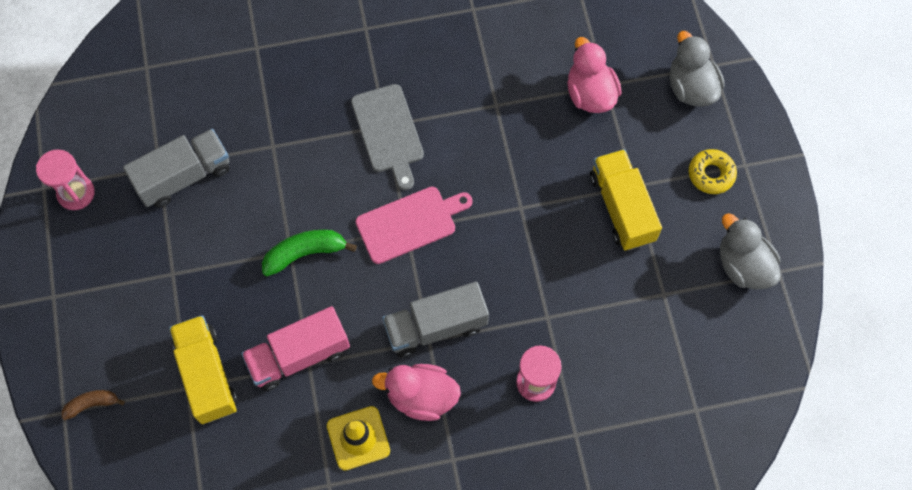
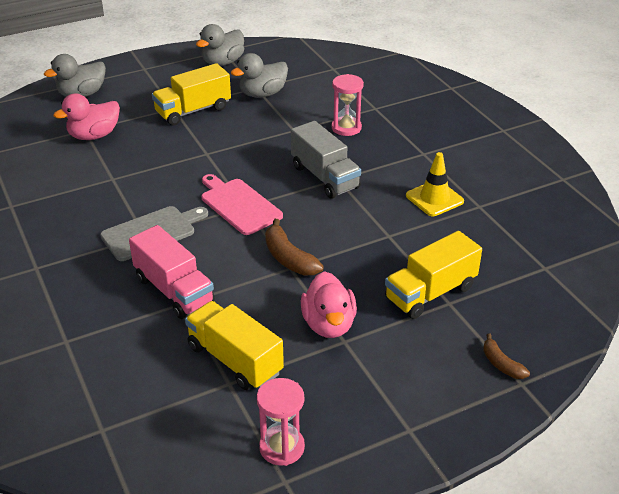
camera: 105 degrees left, 30 degrees down
grey truck [123,129,230,208] -> yellow truck [185,301,284,390]
pink truck [241,306,350,391] -> pink truck moved to [129,225,215,319]
green banana [262,230,357,276] -> brown banana [265,219,324,275]
pink duck [372,364,461,421] -> pink duck moved to [301,271,357,338]
yellow donut [689,149,737,194] -> none
none -> grey duck [231,53,288,98]

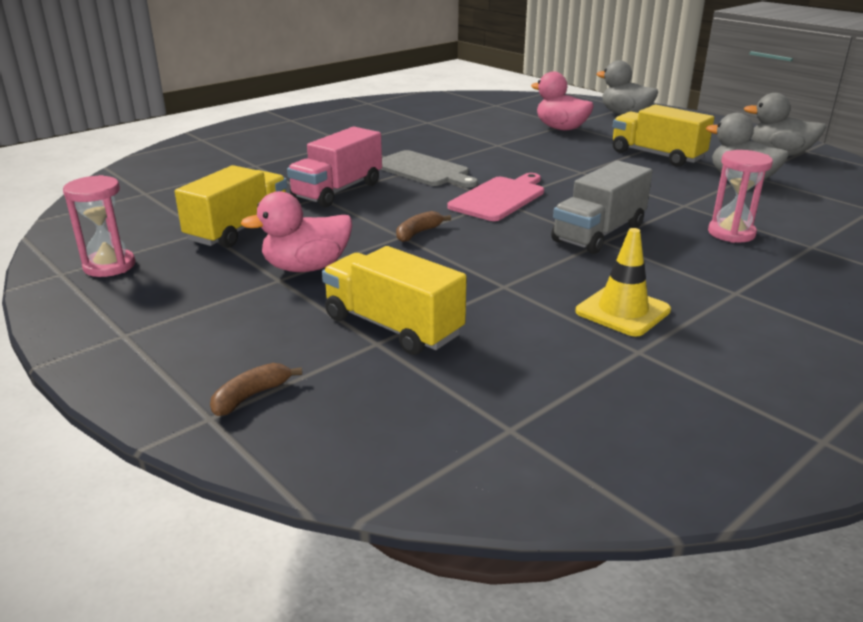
camera: 75 degrees right, 10 degrees down
brown banana [265,219,324,275] -> brown banana [396,211,451,242], size x0.62

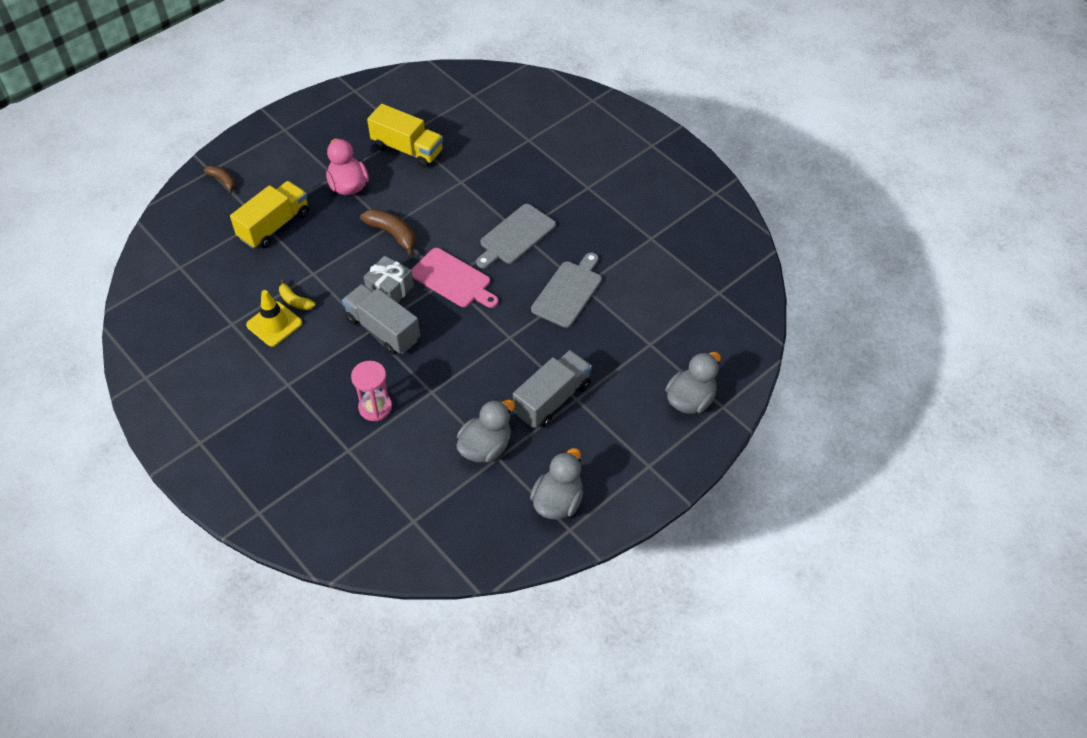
camera: 90 degrees right, 25 degrees up
pink hourglass [63,175,135,277] -> none
pink truck [287,127,382,207] -> none
brown banana [396,211,451,242] -> brown banana [360,209,416,257], size x1.61
pink duck [531,72,594,130] -> none
yellow truck [613,105,714,167] -> grey truck [513,350,592,428]
none -> yellow banana [279,279,315,310]
none -> grey gift [364,256,414,303]
none -> grey cutting board [531,253,602,328]

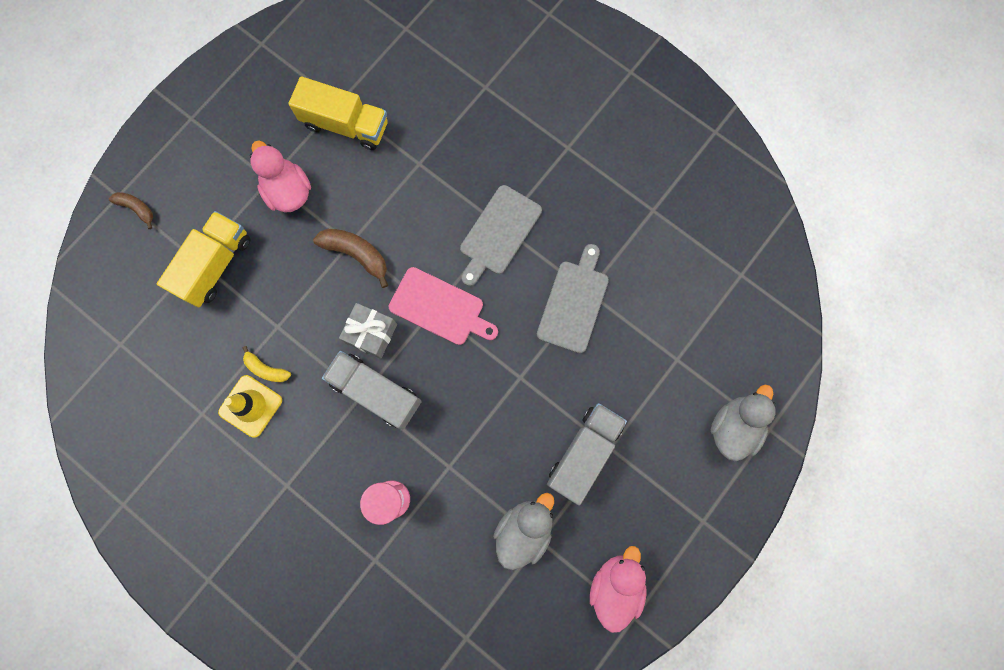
camera: 10 degrees left, 25 degrees up
grey duck [530,448,583,520] -> pink duck [590,546,646,633]

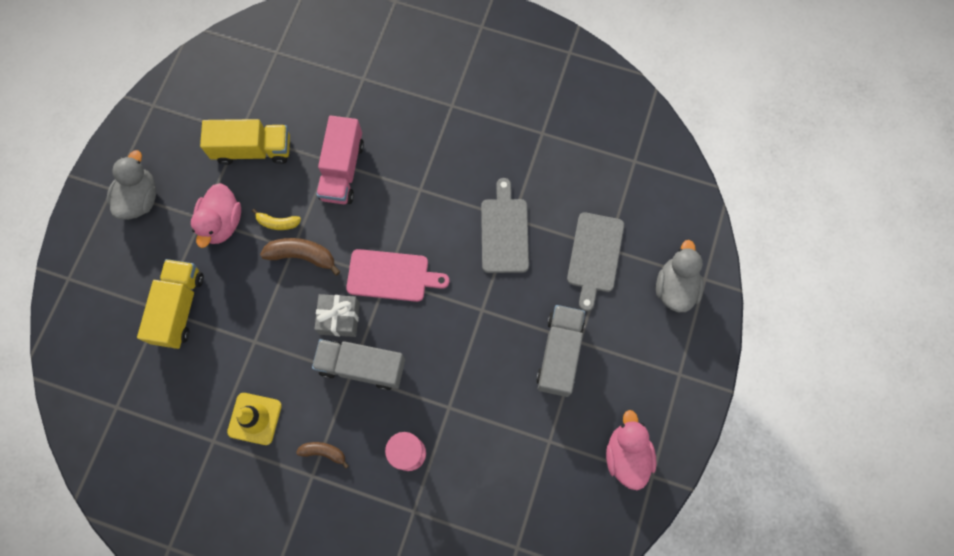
camera: 20 degrees left, 5 degrees down
brown banana [109,192,153,229] -> brown banana moved to [296,442,349,469]
yellow banana [243,346,291,382] -> yellow banana moved to [252,209,301,230]
pink duck [250,140,311,213] -> pink duck turned 120 degrees counterclockwise [191,183,241,248]
grey cutting board [460,185,542,286] -> grey cutting board moved to [567,212,624,311]
grey duck [493,493,554,570] -> grey duck moved to [106,150,156,220]
none -> pink truck [316,115,364,204]

